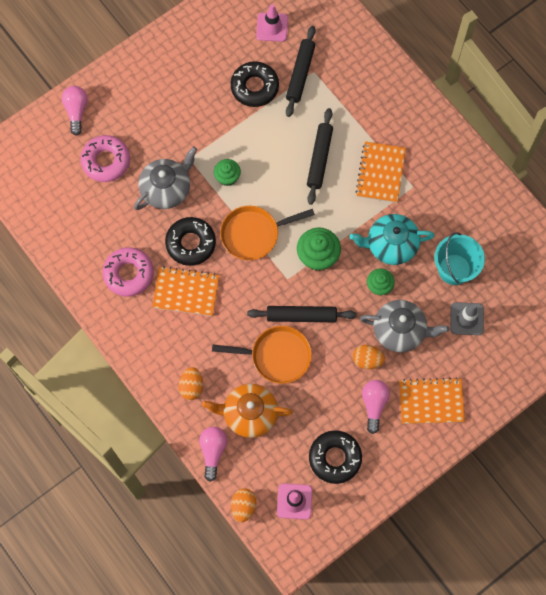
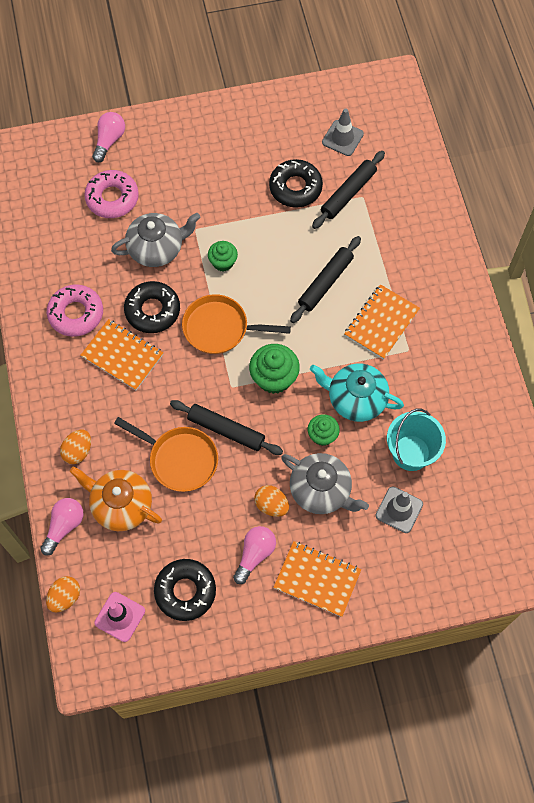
camera: 25 degrees right, 5 degrees down
pink traffic cone [256,4,288,42] -> grey traffic cone [322,108,364,156]

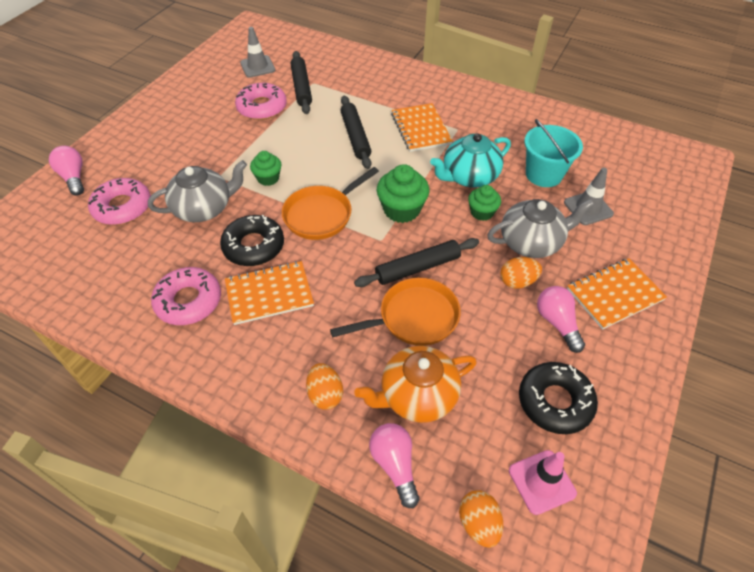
camera: 50 degrees left, 15 degrees down
grey teapot [111,213,200,267] -> grey teapot turned 45 degrees clockwise [148,160,247,222]
black donut [269,159,323,208] -> pink donut [235,83,287,120]

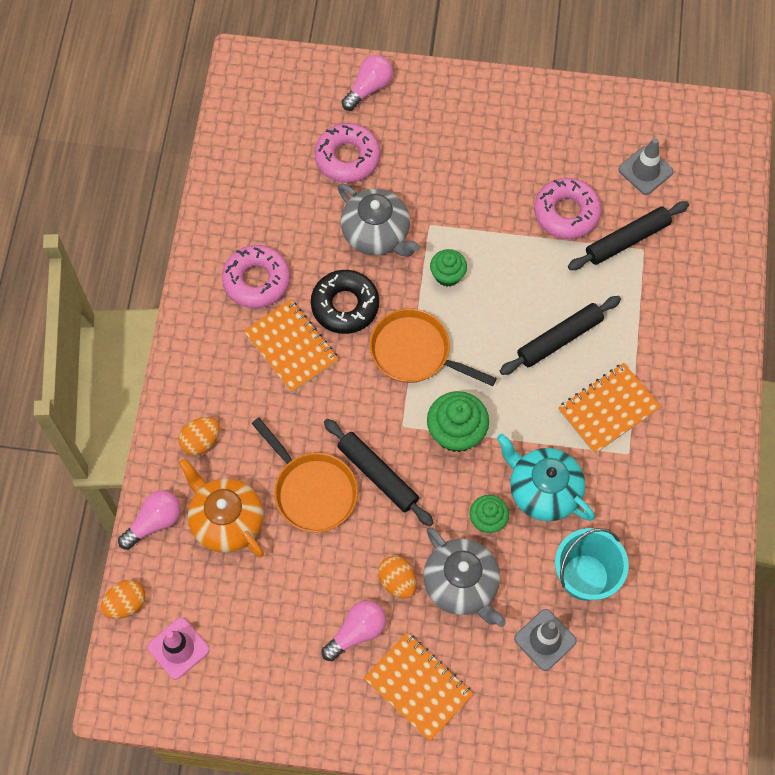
camera: 70 degrees right, 15 degrees up
black donut [519,362,598,434] -> none

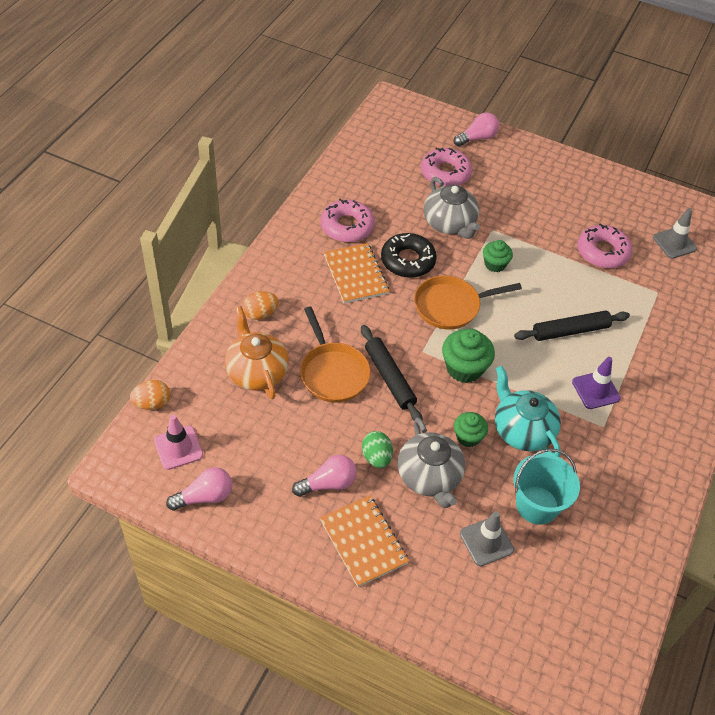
camera: 15 degrees right, 15 degrees down
pink light bulb [118,490,181,550] -> pink light bulb moved to [166,467,232,511]
orange pan [370,308,497,386] -> orange pan turned 60 degrees counterclockwise [414,276,522,330]
orange egg [378,556,417,599] -> green egg [362,431,393,468]
orange notebook [558,363,661,454] -> purple traffic cone [572,357,621,409]
black rolling pin [568,201,689,270] -> none

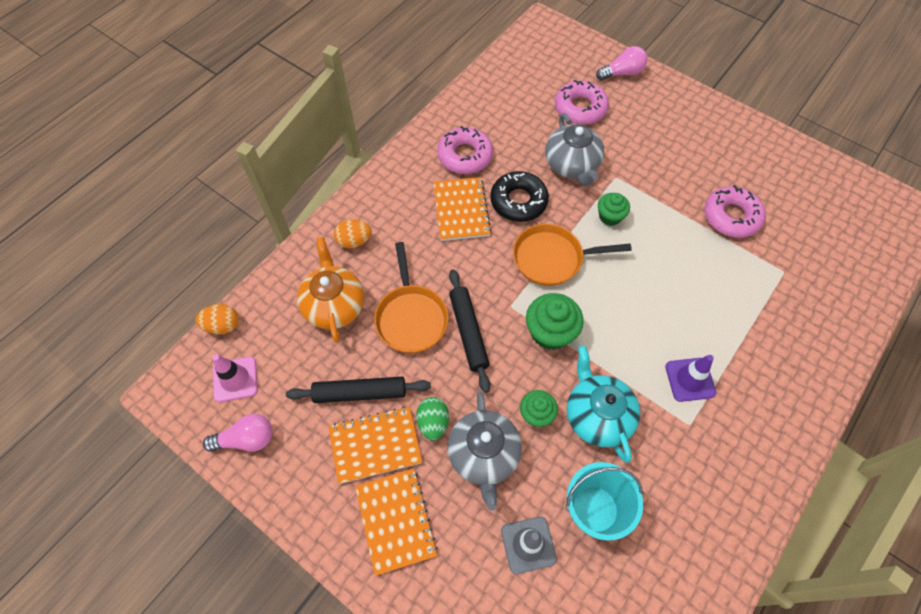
camera: 15 degrees right, 10 degrees up
pink light bulb [292,455,357,497] -> orange notebook [329,407,422,484]
black rolling pin [514,311,630,341] -> black rolling pin moved to [286,377,431,403]
grey traffic cone [653,208,697,259] -> none

